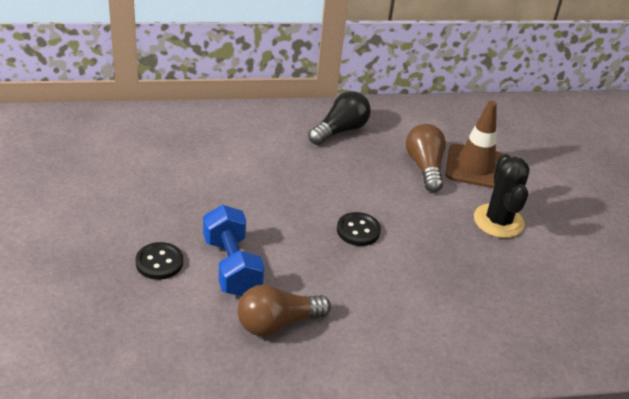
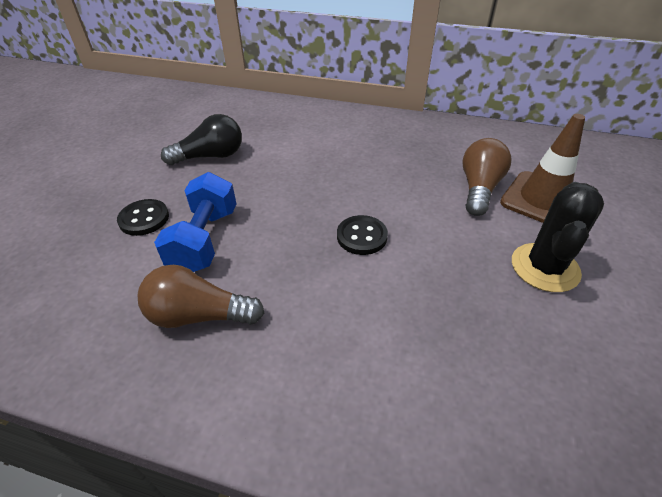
camera: 30 degrees right, 5 degrees up
black light bulb [308,91,371,145] -> black light bulb moved to [161,114,242,165]

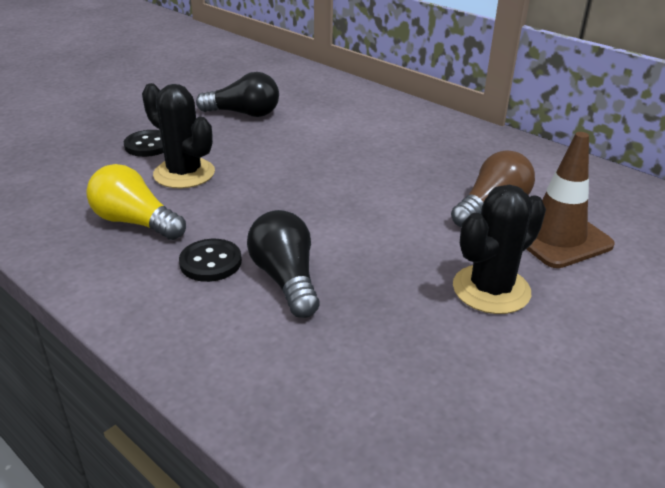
camera: 25 degrees right, 10 degrees down
brown light bulb [138,265,264,328] -> yellow light bulb [86,164,186,240]
blue dumbbell [154,172,237,272] -> black cactus [142,83,215,188]
black button [337,215,388,255] -> black button moved to [179,239,242,282]
none -> black light bulb [247,210,320,318]

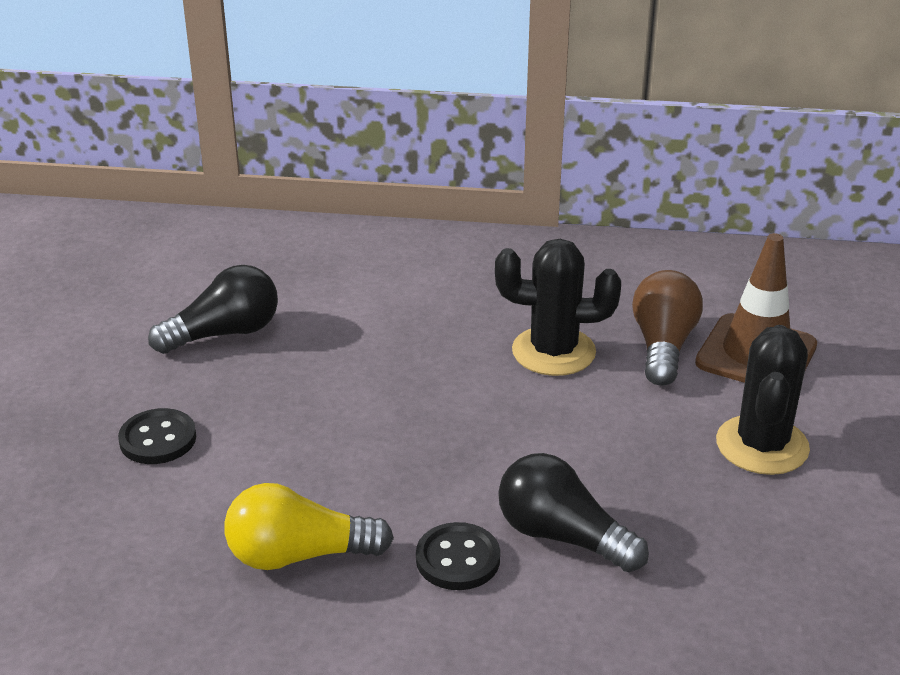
camera: 35 degrees left, 0 degrees up
black cactus [142,83,215,188] -> black cactus moved to [495,239,621,376]

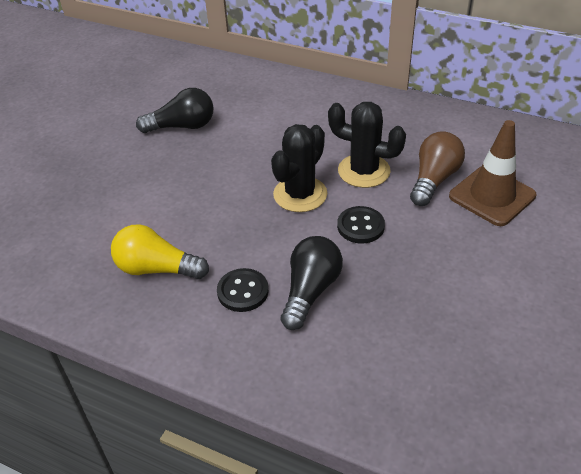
camera: 20 degrees right, 10 degrees up
black button [118,408,196,464] -> black button moved to [337,206,385,244]
black light bulb [498,453,649,572] -> black light bulb turned 60 degrees clockwise [281,236,343,330]
black cactus [716,325,810,475] -> black cactus moved to [271,124,327,212]

